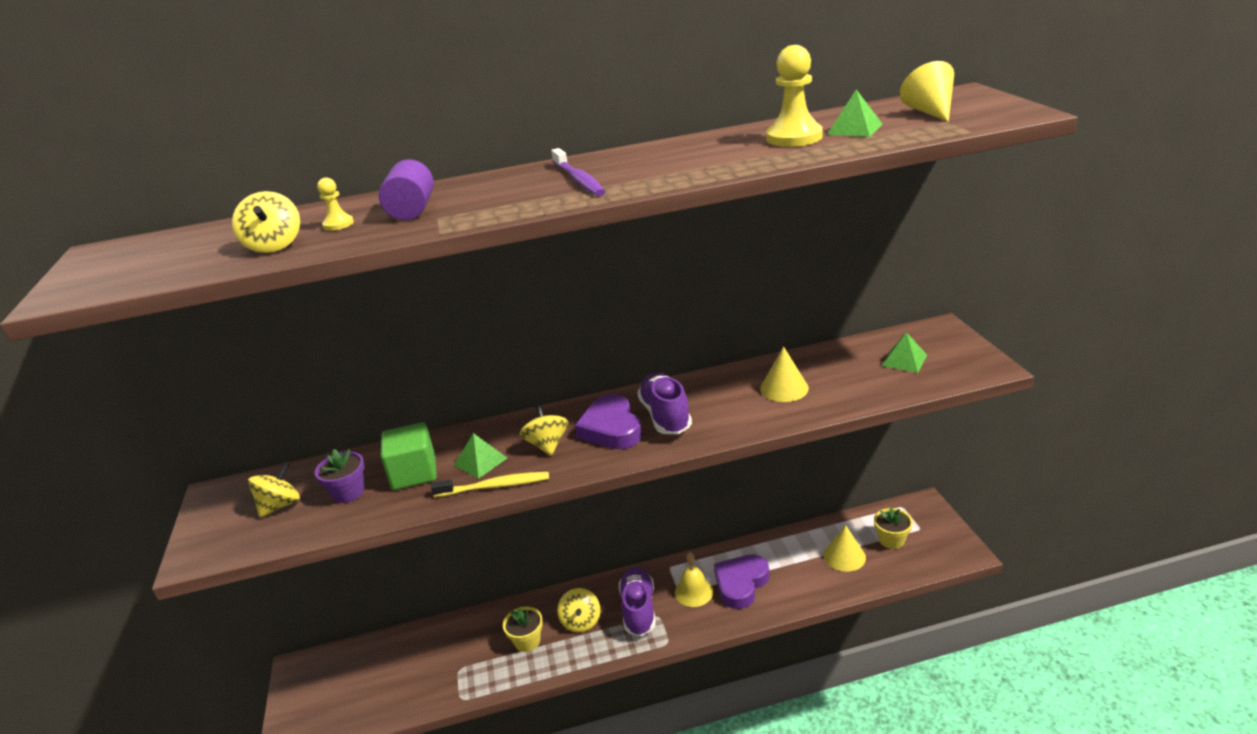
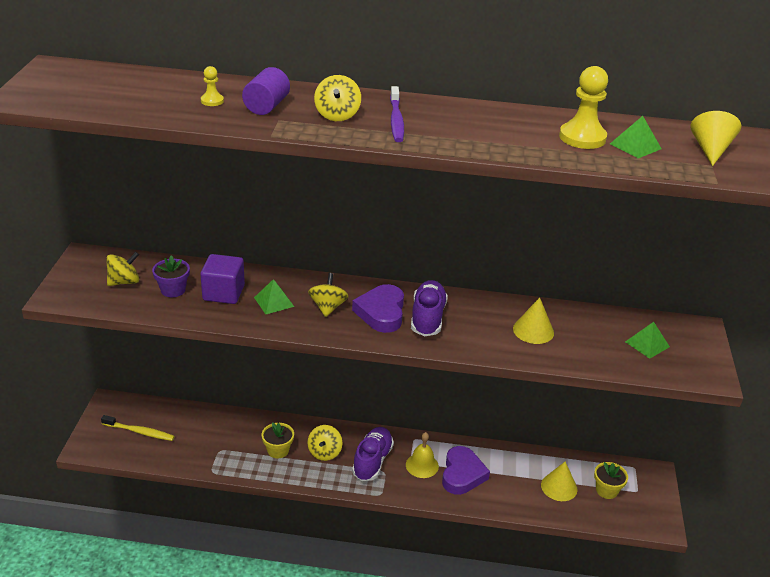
camera: 15 degrees right, 5 degrees up
yellow spinning top [232,191,300,253] -> yellow spinning top moved to [314,75,361,121]
green cube [381,423,437,490] -> purple cube [200,254,245,304]
yellow toothbrush [431,472,549,497] -> yellow toothbrush moved to [101,415,175,441]
purple heart [714,554,769,609] -> purple heart turned 135 degrees clockwise [442,446,490,495]

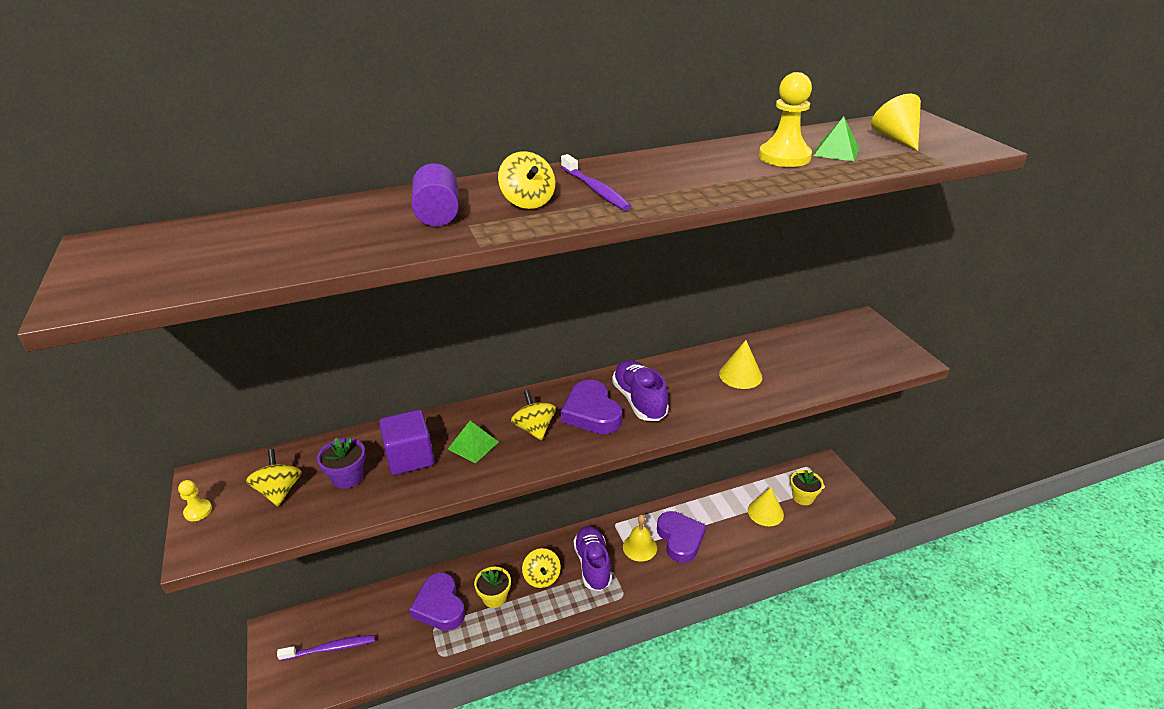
camera: 25 degrees left, 0 degrees up
yellow toothbrush [101,415,175,441] -> purple toothbrush [277,635,375,661]
yellow spinning top [106,252,139,286] -> yellow spinning top turned 45 degrees counterclockwise [246,449,302,506]
yellow pawn [201,66,224,106] -> yellow pawn moved to [178,480,212,521]
green pyramid [625,322,670,359] -> none
none -> purple heart [410,572,465,631]

